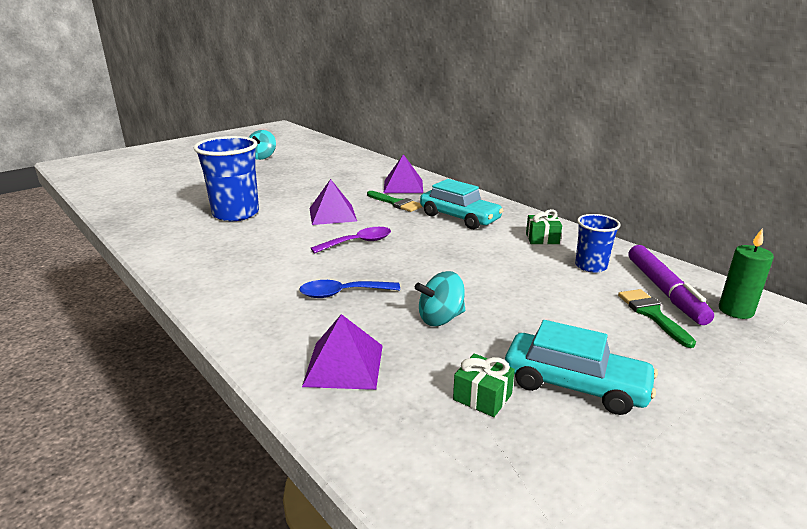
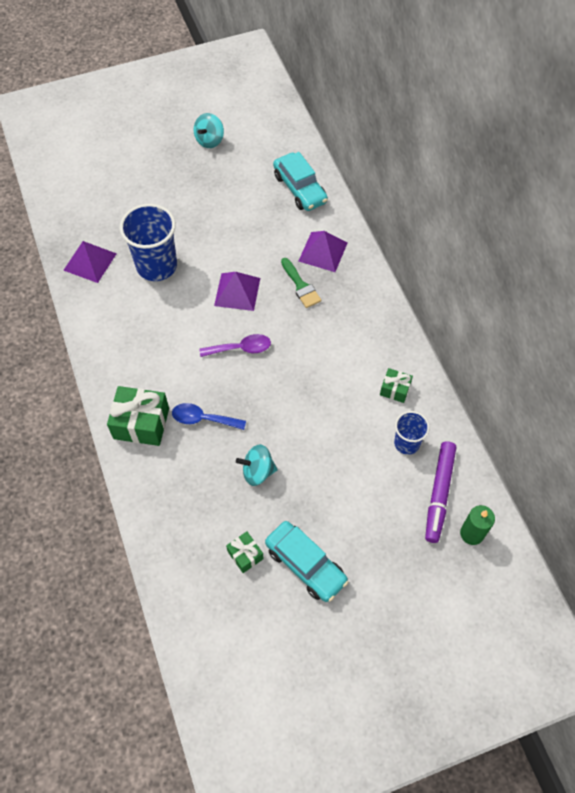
camera: 20 degrees right, 35 degrees up
purple pyramid [302,314,383,390] -> purple pyramid moved to [63,241,117,283]
turquoise car [420,179,504,229] -> turquoise car moved to [273,152,328,211]
green brush [618,289,696,348] -> none
none -> green gift [107,386,169,446]

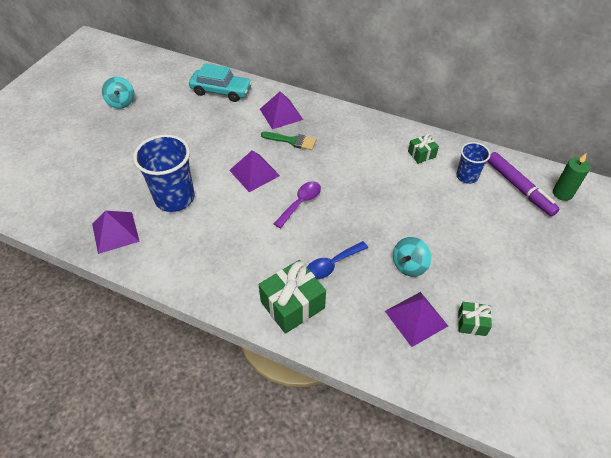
camera: 45 degrees left, 10 degrees down
turquoise car [265,521,349,602] -> none
none -> purple pyramid [385,292,448,347]

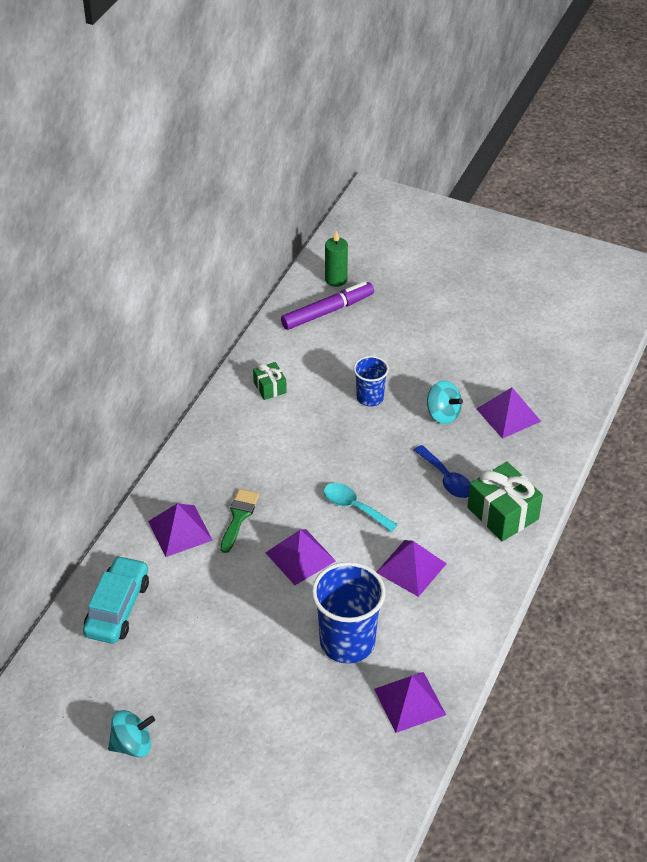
camera: 90 degrees left, 5 degrees down
purple spoon [274,182,321,228] -> turquoise spoon [324,483,398,532]
blue cup [456,142,491,184] -> blue cup moved to [353,356,389,407]
green gift [458,302,492,336] -> none
none -> purple pyramid [377,540,447,597]

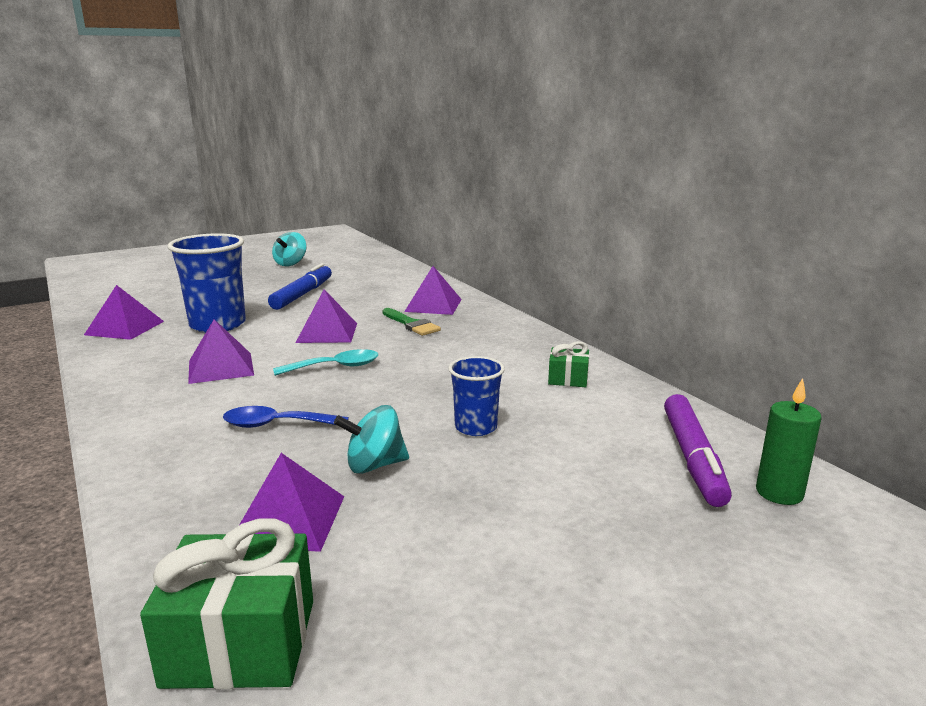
camera: 125 degrees right, 25 degrees down
turquoise car [83,555,149,643] -> none
green gift [468,462,543,541] -> green gift moved to [140,519,313,689]
none -> blue marker [268,263,332,310]

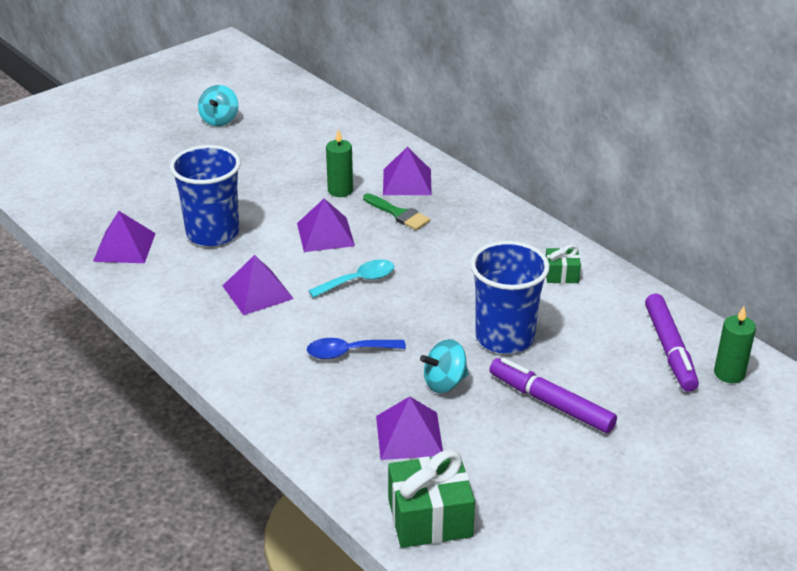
camera: 10 degrees left, 15 degrees up
blue marker [268,263,332,310] -> none
blue cup [448,356,505,436] -> blue cup [470,241,550,354], size x1.78
none -> green candle [326,129,353,197]
none -> purple marker [489,358,617,433]

